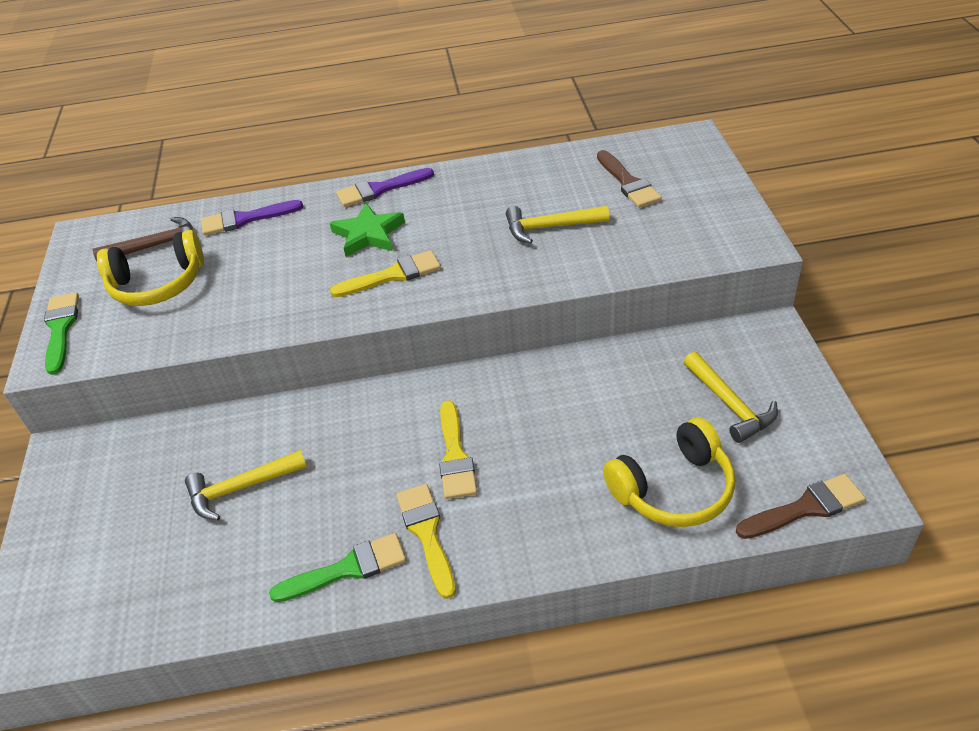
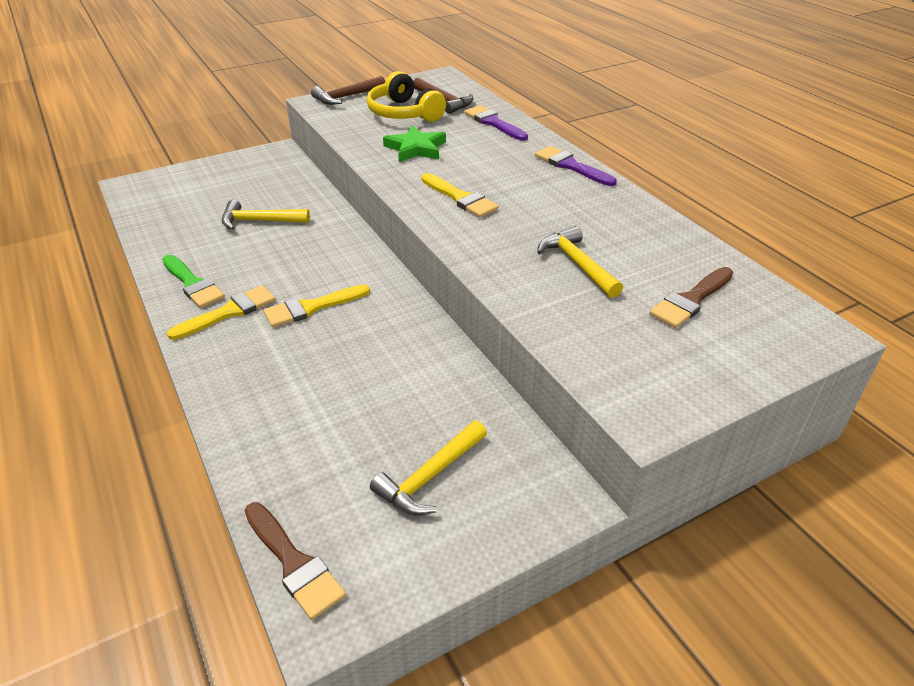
camera: 65 degrees right, 5 degrees down
green brush [44,292,79,375] -> brown hammer [311,76,385,105]
yellow hammer [185,450,307,520] -> yellow hammer turned 45 degrees counterclockwise [222,200,310,230]
green star [330,203,405,257] -> green star moved to [383,125,446,162]
yellow headphones [603,417,735,527] -> none

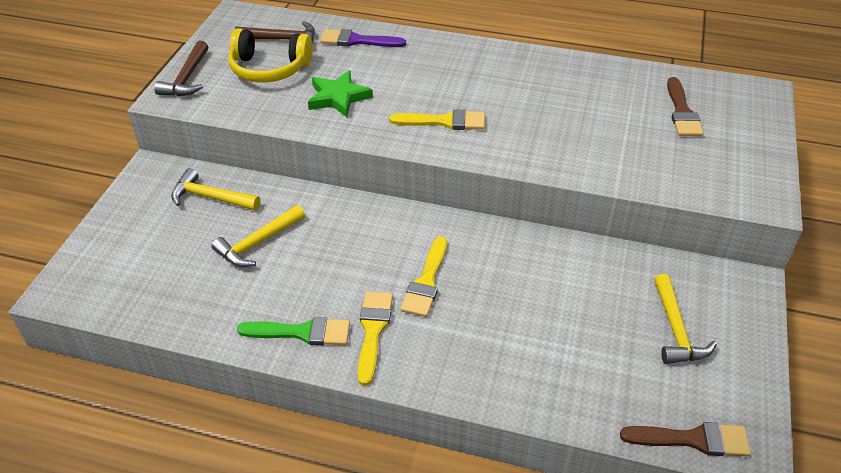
camera: 45 degrees left, 5 degrees up
purple brush [535,146,617,186] -> none
yellow hammer [537,226,623,298] -> yellow hammer moved to [171,168,260,210]

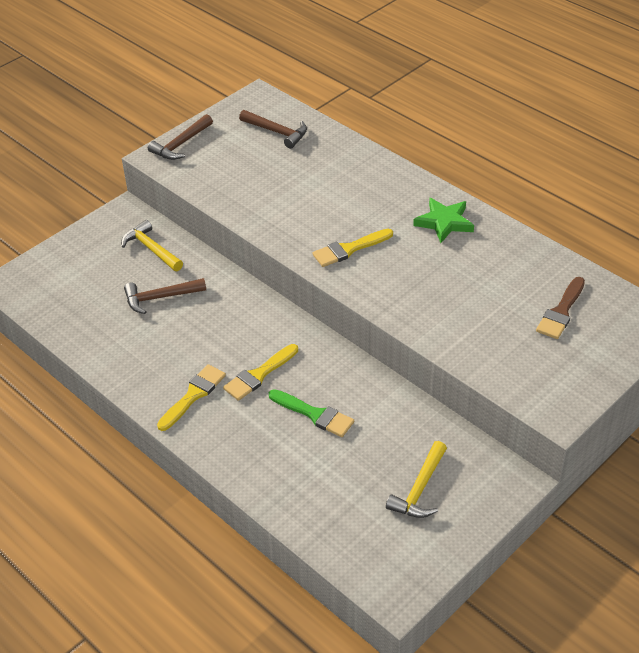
camera: 30 degrees right, 0 degrees up
yellow hammer [211,205,305,267] -> brown hammer [124,278,206,314]
yellow headphones [228,28,313,83] -> none
green brush [237,317,350,345] -> green brush moved to [269,389,354,437]
green star [308,71,373,117] -> green star moved to [413,198,474,243]
purple brush [320,29,406,47] -> none
yellow brush [389,110,485,130] -> yellow brush turned 120 degrees clockwise [312,229,393,267]
brown brush [620,422,751,456] -> none

